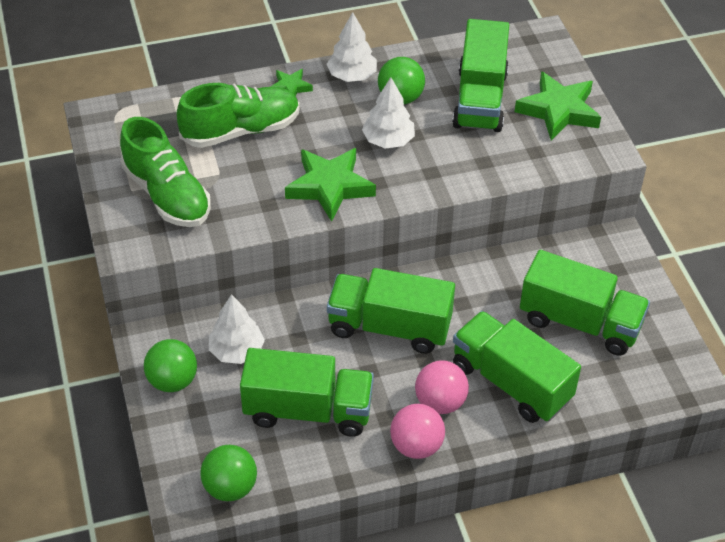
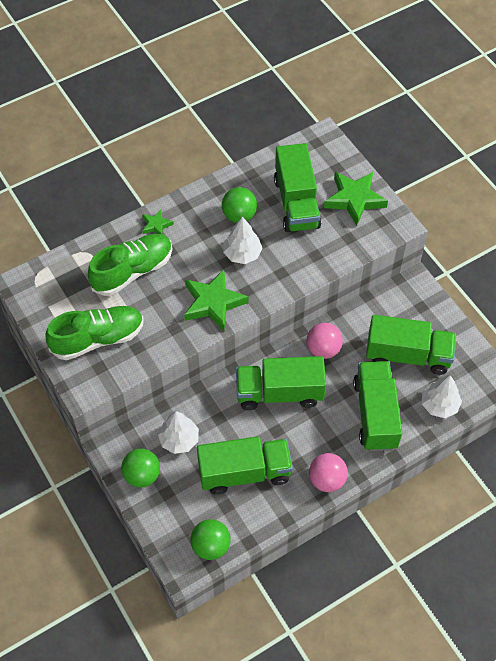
camera: 15 degrees left, 10 degrees up
green shoe [120,117,211,227] -> green shoe turned 60 degrees counterclockwise [45,306,144,360]
white tree [327,12,377,82] -> white tree moved to [422,375,462,418]
pink ball [415,360,469,414] -> pink ball moved to [307,323,343,359]
green truck [453,311,581,423] -> green truck turned 60 degrees clockwise [353,361,402,451]

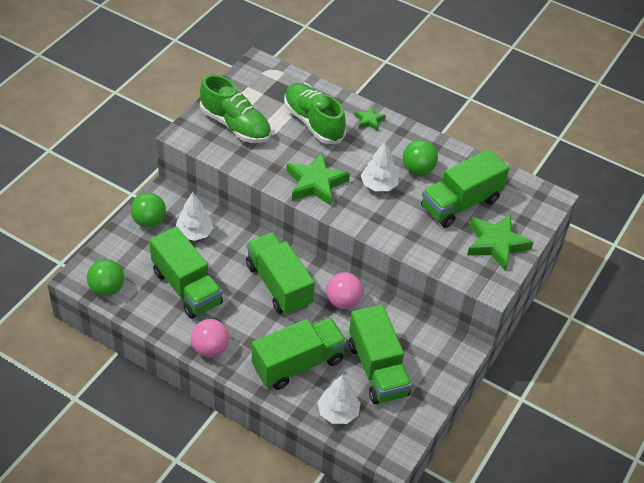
camera: 60 degrees right, 10 degrees down
green shoe [88,234,172,296] -> green shoe turned 150 degrees counterclockwise [284,83,346,144]

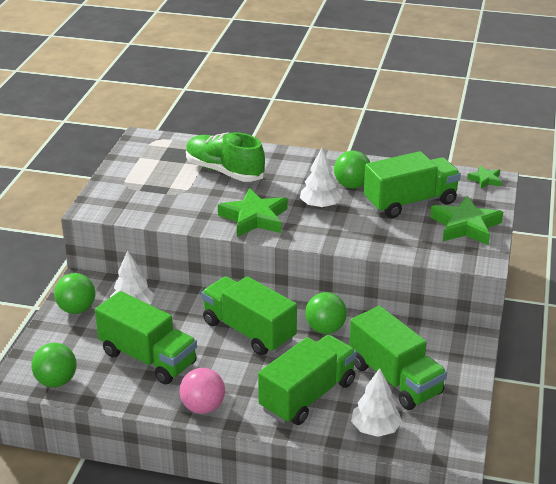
camera: 15 degrees left, 15 degrees down
green shoe [200,74,271,143] -> none
pink ball [326,272,363,309] -> green ball [305,292,347,334]
green star [354,106,386,131] -> green star moved to [467,166,502,188]
green truck [421,149,509,228] -> green truck turned 150 degrees counterclockwise [364,151,461,218]

